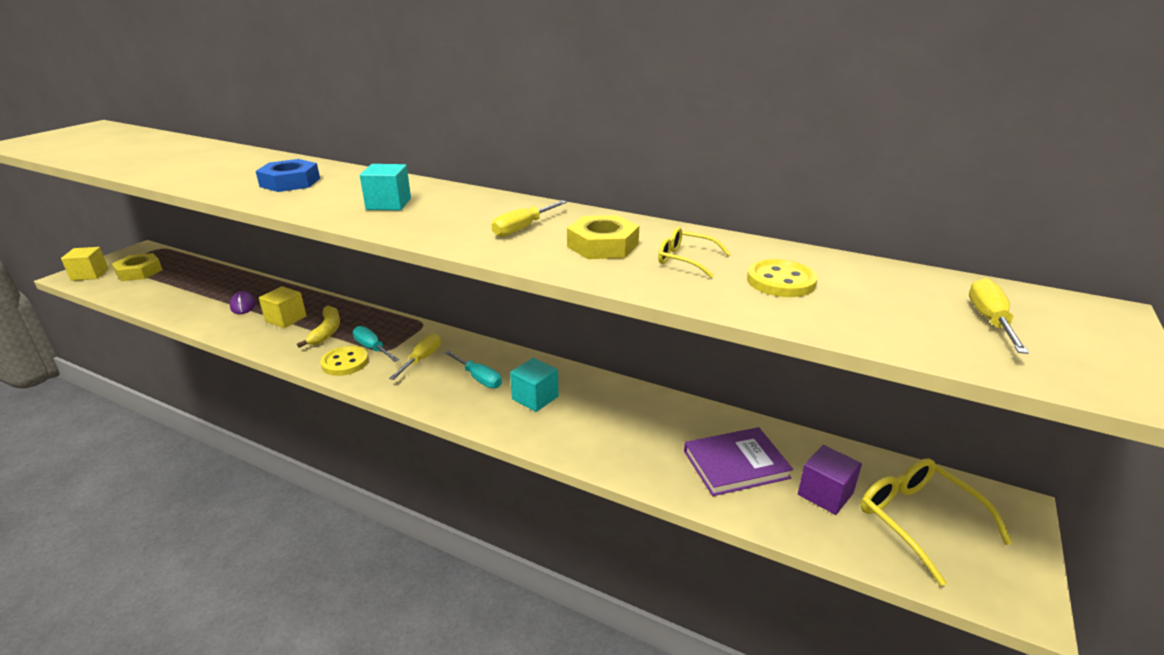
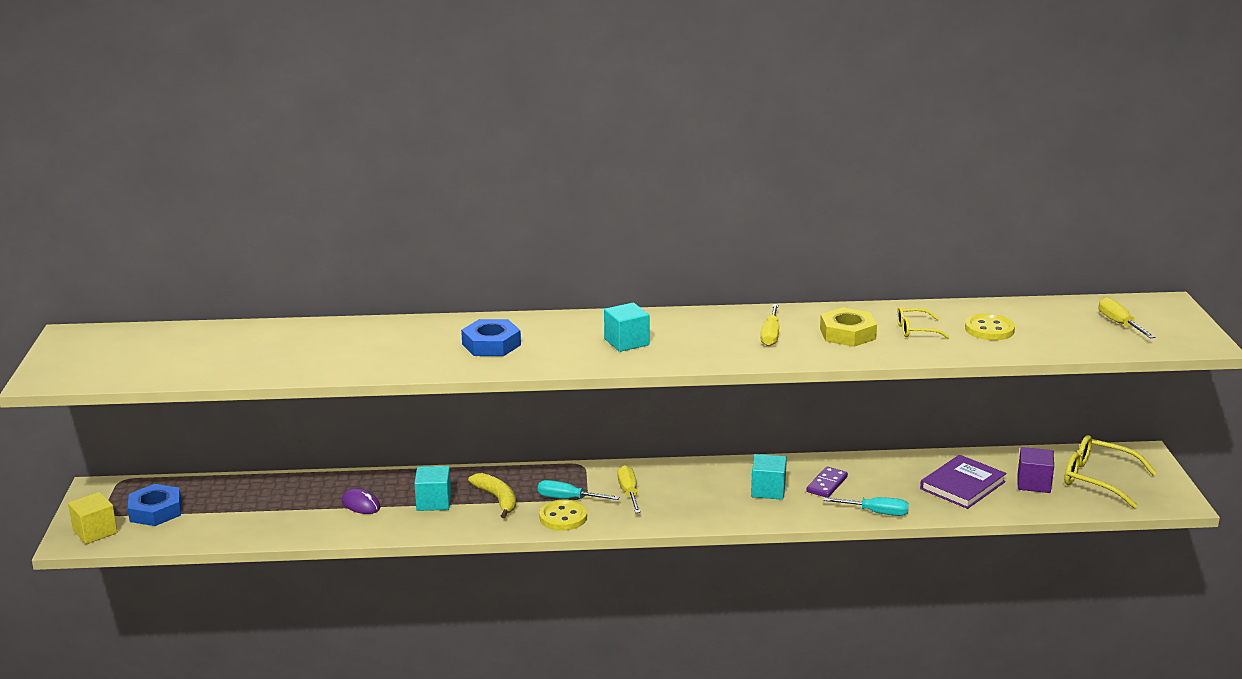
camera: 30 degrees left, 5 degrees down
yellow nut [112,253,163,281] -> blue nut [128,484,181,526]
yellow cube [259,286,306,328] -> turquoise cube [414,466,451,511]
turquoise screwdriver [444,350,502,388] -> turquoise screwdriver moved to [823,497,909,516]
none -> purple domino [806,466,848,498]

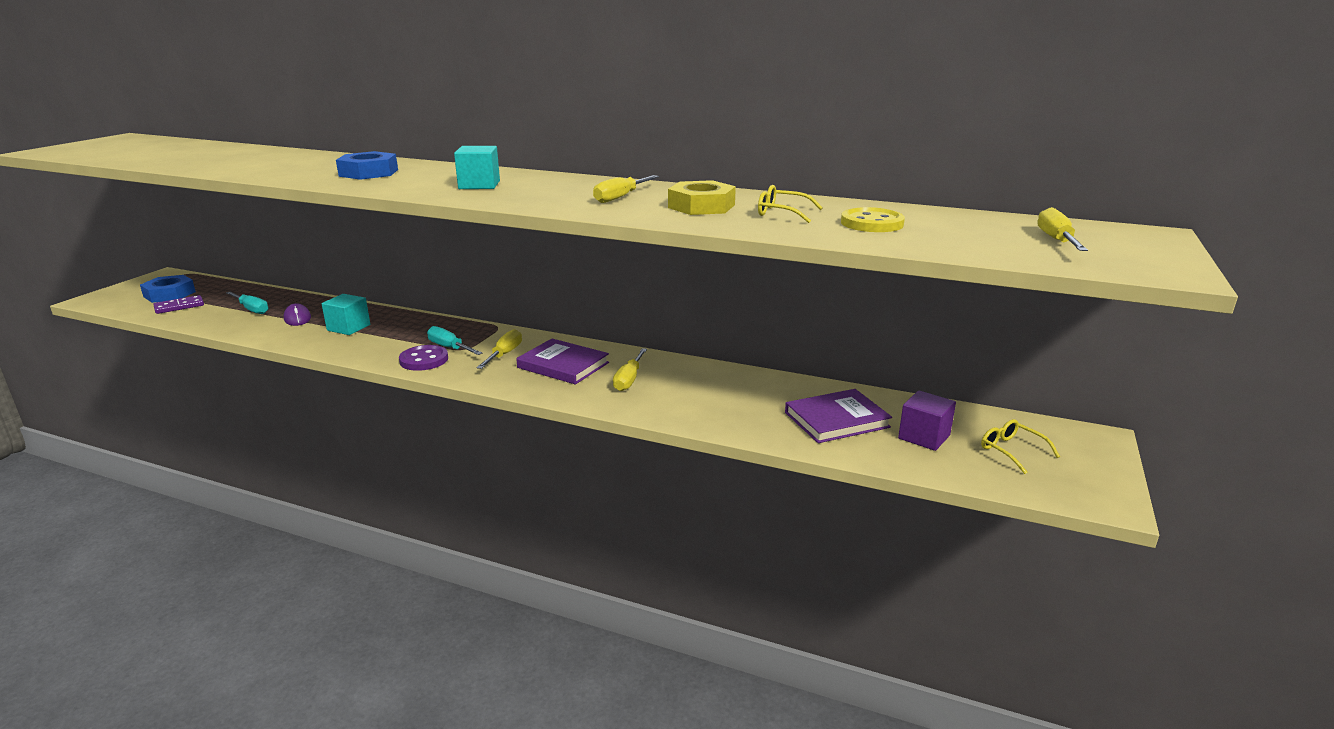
camera: 25 degrees right, 0 degrees up
yellow cube [68,492,118,544] -> none
yellow banana [468,473,516,518] -> none
yellow button [539,500,587,531] -> purple button [399,345,448,371]
turquoise cube [751,454,787,500] -> yellow screwdriver [613,348,647,391]
purple domino [806,466,848,498] -> purple domino moved to [153,295,204,314]
turquoise screwdriver [823,497,909,516] -> turquoise screwdriver moved to [226,291,268,314]
yellow glasses [1064,435,1157,508] -> yellow glasses [981,419,1060,474], size x0.57
none -> purple book [516,339,609,384]

